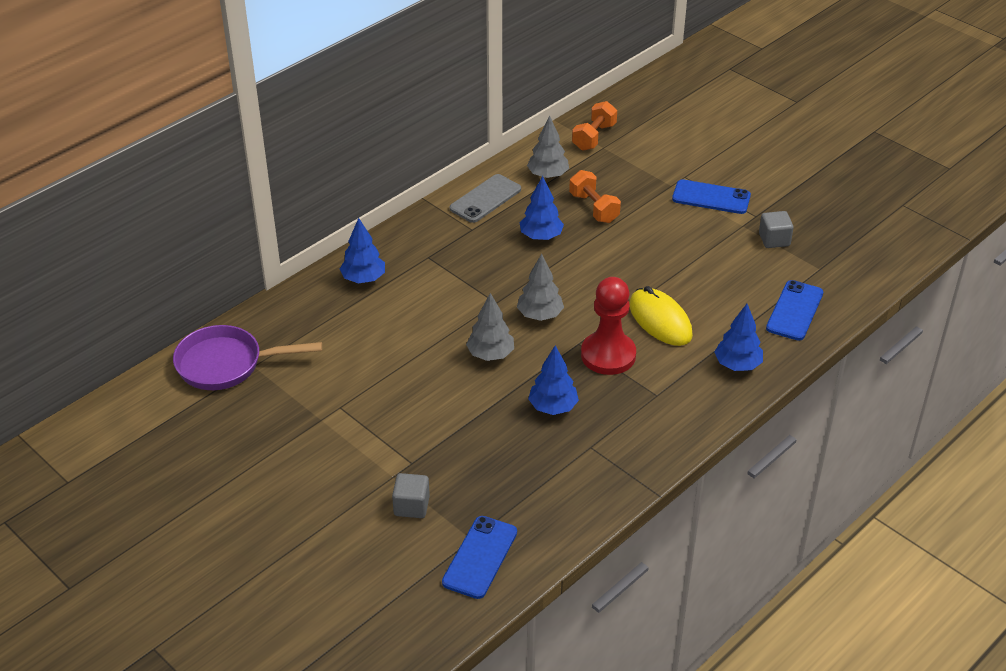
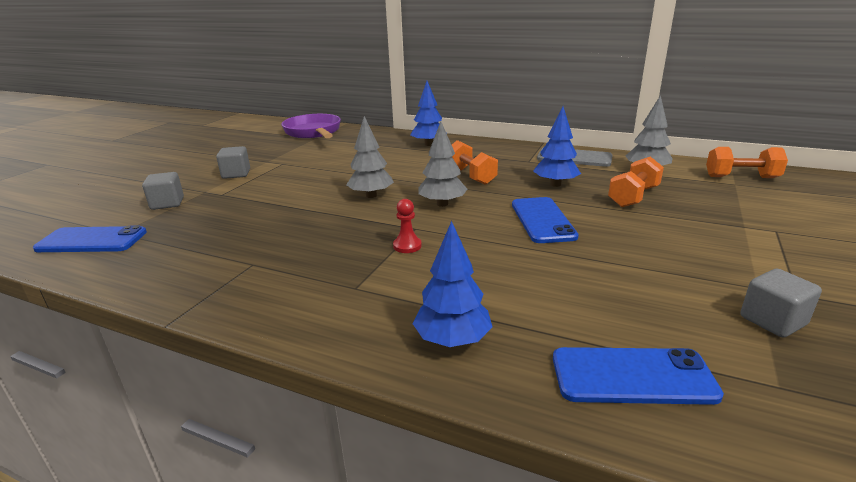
camera: 70 degrees right, 15 degrees down
blue tree [528,345,579,415] -> none
red pawn [581,277,636,375] -> red pawn [393,199,422,253], size x0.43
yellow mouse [629,286,693,346] -> none
blue phone [672,179,751,214] -> blue phone moved to [512,197,579,243]
none -> grey cube [216,146,250,179]
none -> orange dumbbell [452,140,498,185]

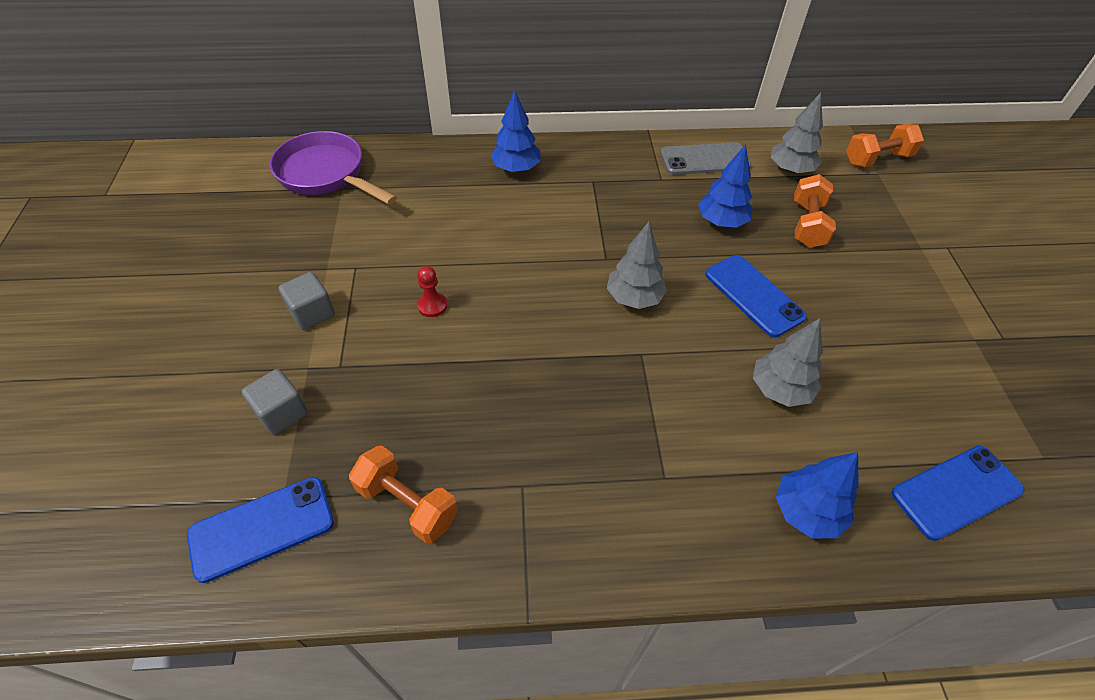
camera: 30 degrees left, 25 degrees up
grey tree [346,116,394,198] -> grey tree moved to [753,318,823,407]
red pawn [393,199,422,253] -> red pawn moved to [417,266,447,317]
orange dumbbell [452,140,498,185] -> orange dumbbell moved to [349,445,458,544]
grey cube [741,269,822,338] -> none

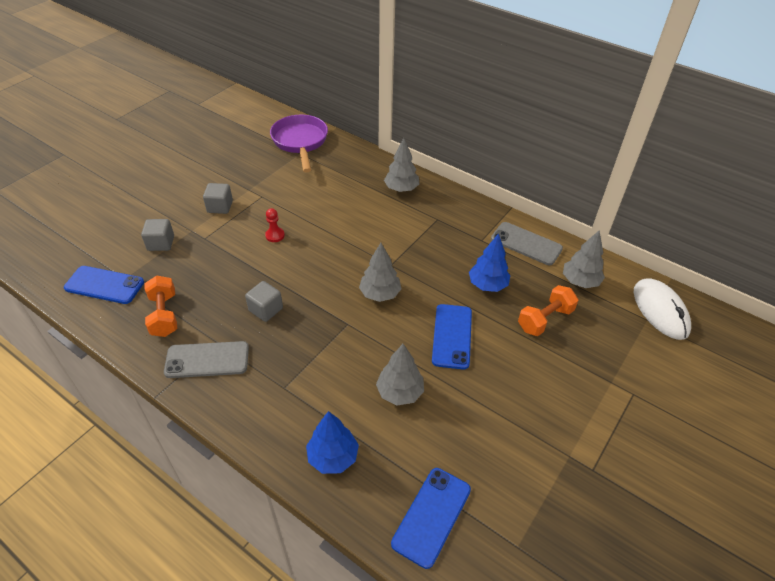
camera: 40 degrees right, 5 degrees down
blue tree [490,90,541,173] -> grey tree [384,138,419,192]
orange dumbbell [846,124,924,167] -> white mouse [634,278,691,340]
blue phone [891,446,1025,541] -> blue phone turned 75 degrees counterclockwise [391,468,471,569]
none -> grey phone [164,341,249,378]
none -> grey cube [245,281,283,322]

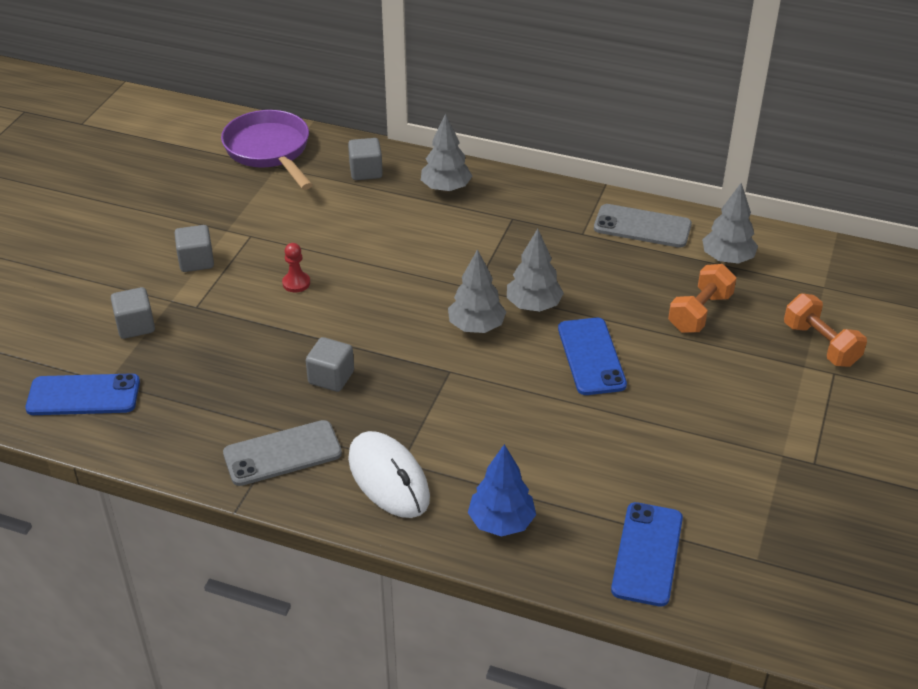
camera: 15 degrees left, 5 degrees down
orange dumbbell [145,275,177,337] -> orange dumbbell moved to [784,293,867,367]
grey tree [376,344,424,406] -> grey tree moved to [507,229,564,312]
blue tree [469,233,511,292] -> none
white mouse [634,278,691,340] -> white mouse moved to [348,431,430,518]
none -> grey cube [348,138,383,180]

